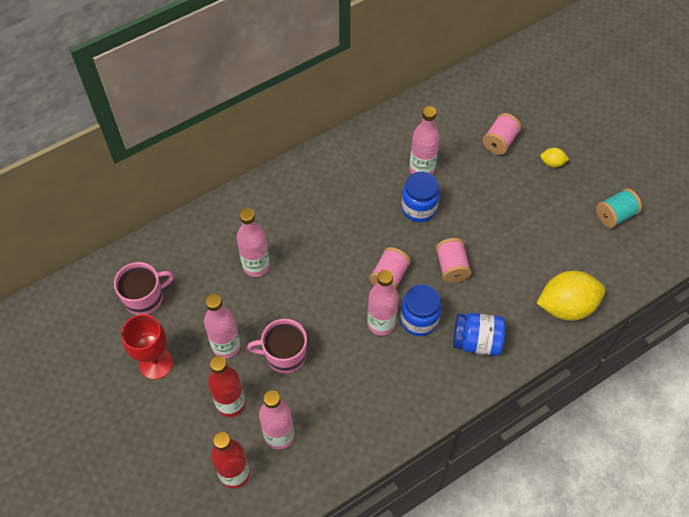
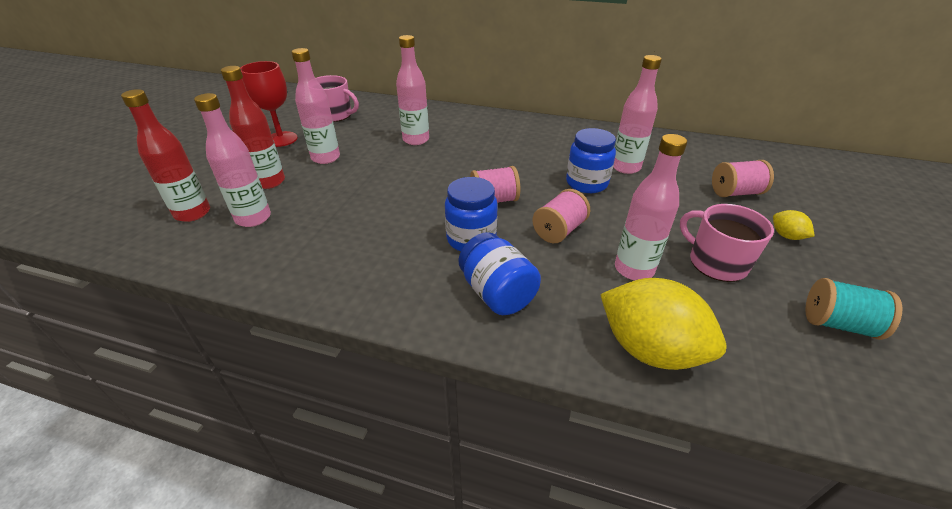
camera: 50 degrees right, 20 degrees down
pink mug [247,319,307,373] -> pink mug moved to [680,204,774,282]
pink bottle [367,270,399,336] -> pink bottle moved to [615,134,687,280]

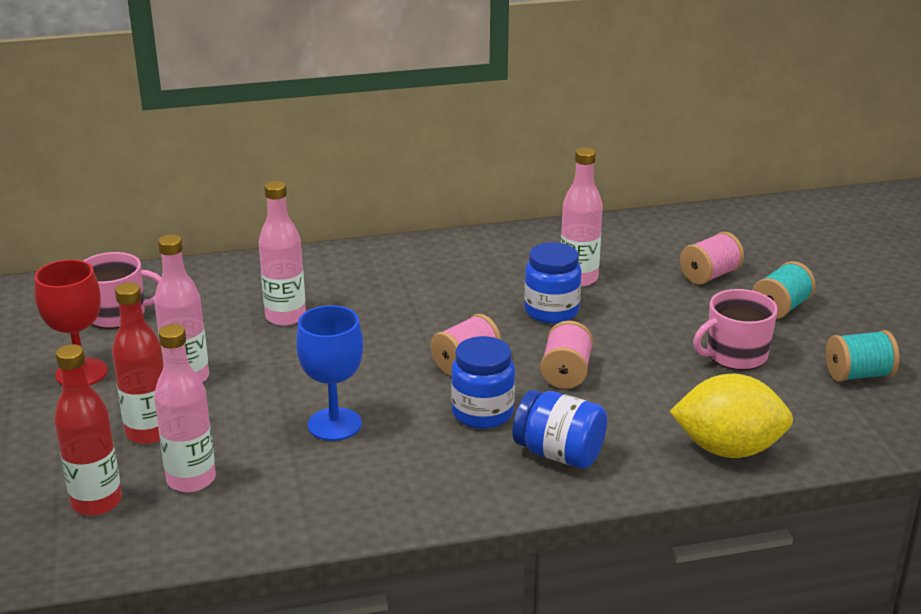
camera: 30 degrees left, 10 degrees down
pink bottle [615,134,687,280] -> none
pink mug [680,204,774,282] -> pink mug turned 45 degrees counterclockwise [693,289,778,370]
yellow lemon [773,210,815,240] -> turquoise spool [752,261,816,319]
none -> blue goblet [296,305,363,441]

